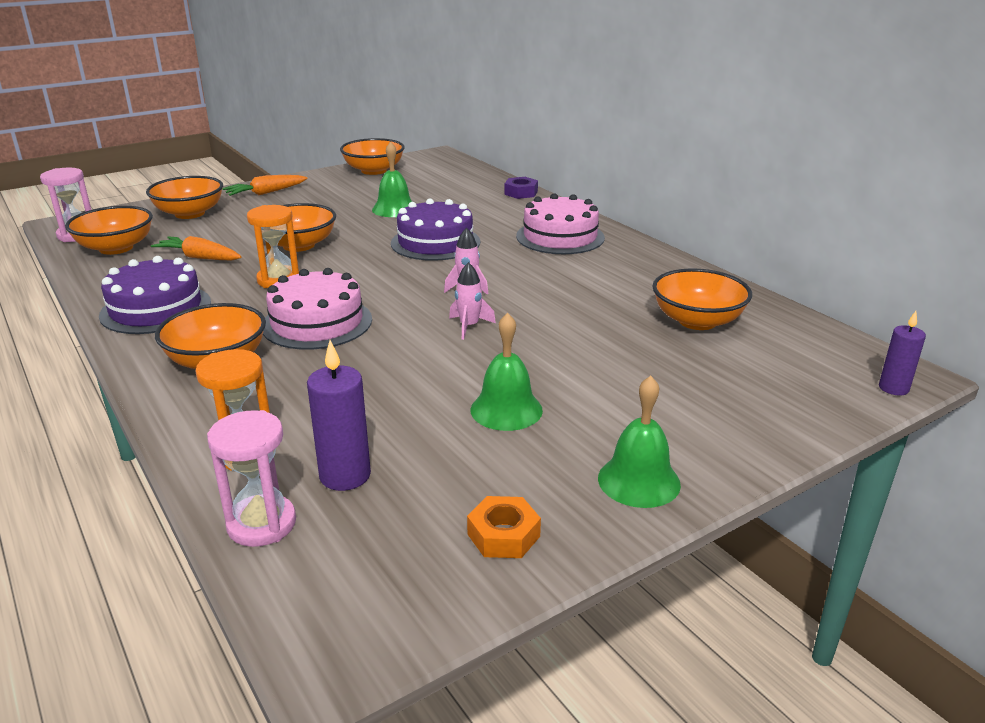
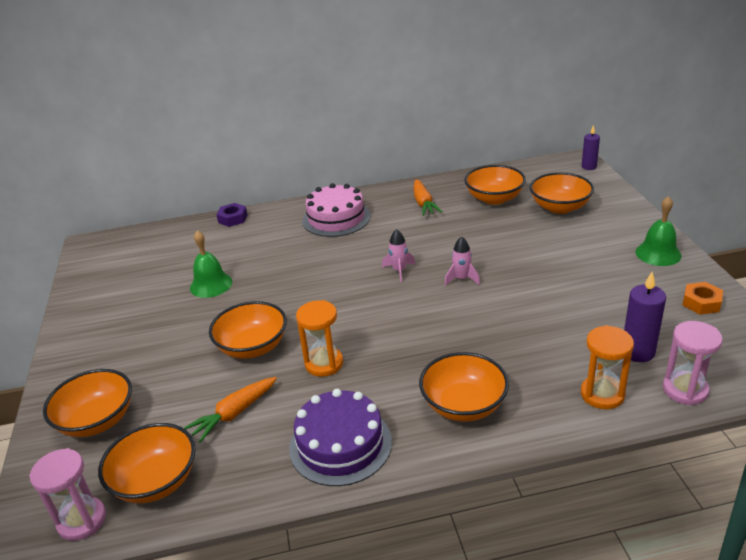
camera: 65 degrees left, 5 degrees up
orange carrot [223,175,307,196] -> orange carrot moved to [414,179,442,216]
pink cake [263,268,372,350] -> none
orange bowl [340,138,405,175] -> orange bowl moved to [530,172,594,214]
purple cake [391,198,480,261] -> none
green bell [471,313,543,431] -> none

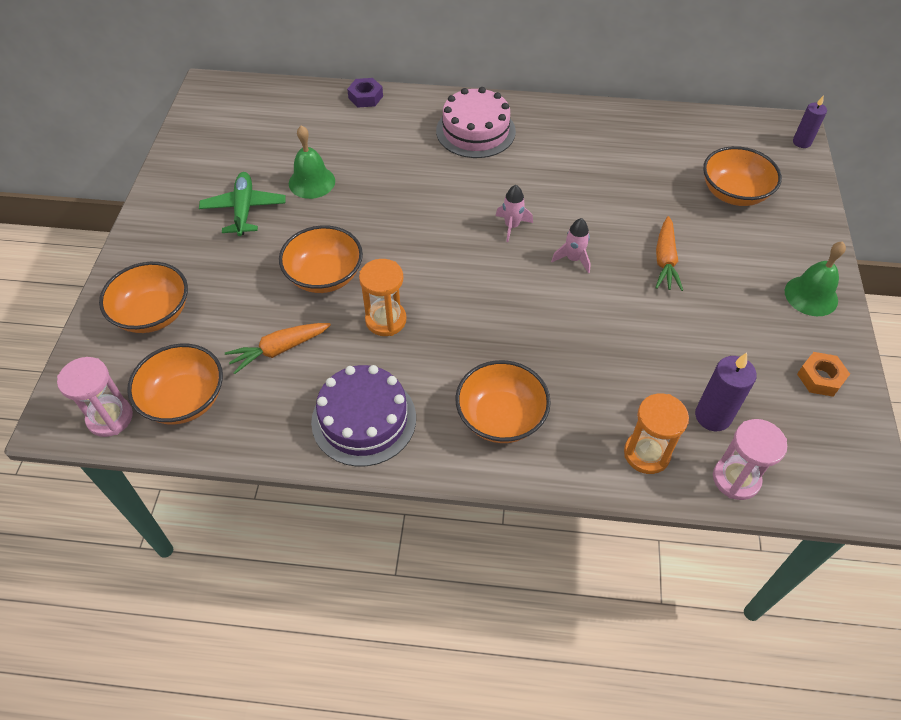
camera: 15 degrees right, 20 degrees up
orange carrot [414,179,442,216] -> orange carrot moved to [655,216,683,291]
orange bowl [464,165,526,205] -> none
none -> green plane [199,172,286,236]

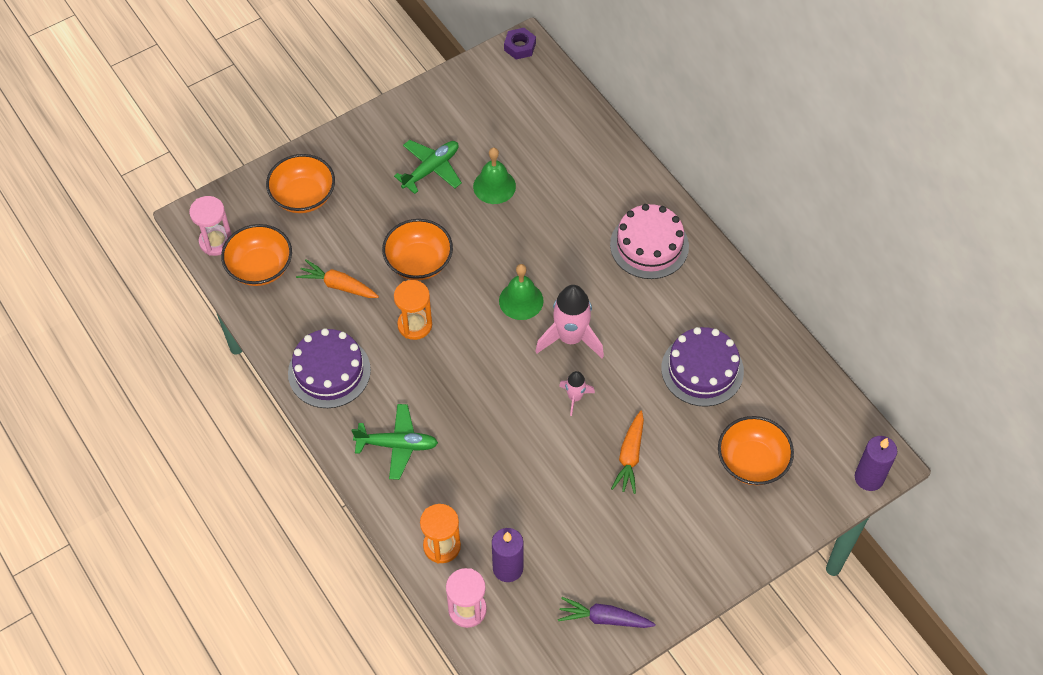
camera: 50 degrees right, 5 degrees up
purple nut [347,78,383,108] -> purple nut moved to [504,28,536,59]
orange bowl [455,360,551,443] -> green plane [352,404,438,480]
pink rocket [496,185,533,242] -> pink rocket [535,285,604,358], size x1.90
orange carrot [655,216,683,291] -> orange carrot turned 45 degrees counterclockwise [611,411,644,494]
green bell [785,242,846,316] -> green bell moved to [499,264,544,320]
purple candle [793,95,827,148] -> purple candle [855,436,897,491], size x1.52
orange nut [797,352,850,397] -> purple carrot [558,597,656,628]
none -> purple cake [661,327,744,407]

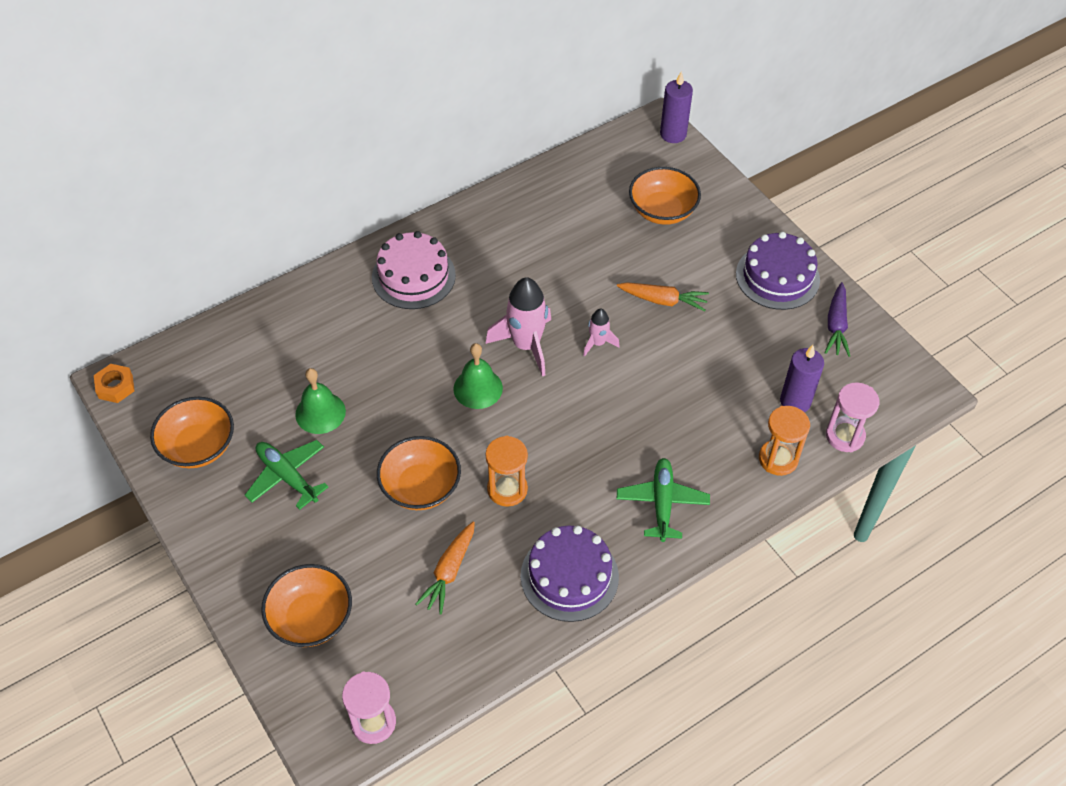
camera: 90 degrees left, 5 degrees down
orange bowl [221,224,292,286] -> orange bowl moved to [150,397,234,468]
purple nut [504,28,536,59] -> orange nut [94,364,135,403]
purple cake [661,327,744,407] -> purple cake moved to [736,232,820,310]

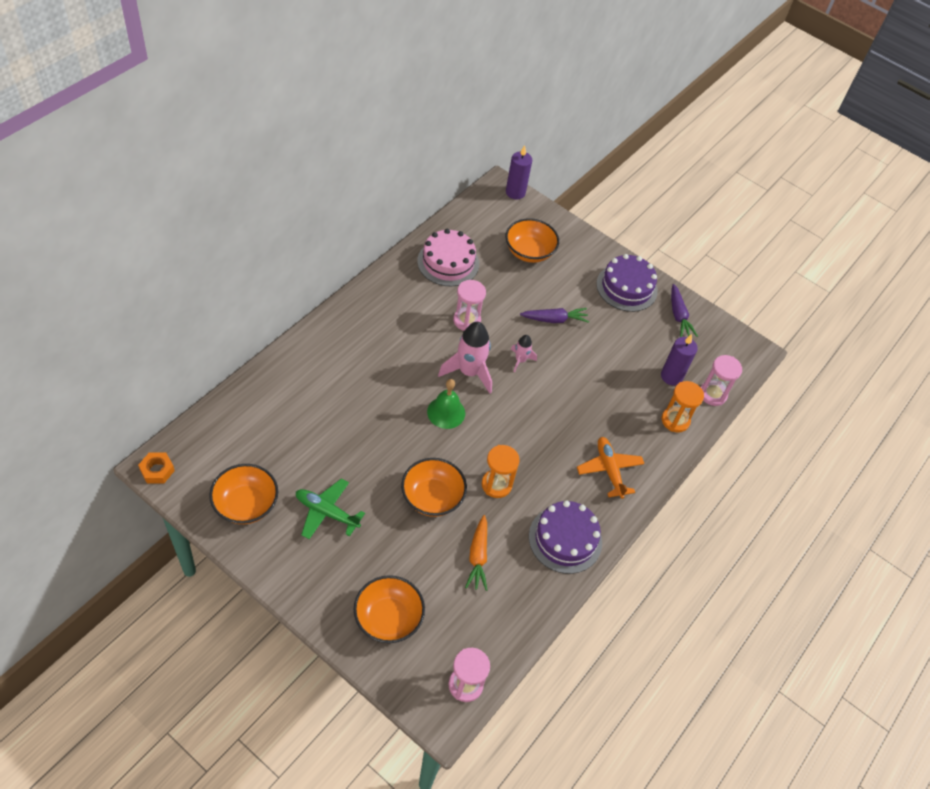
camera: 25 degrees left, 0 degrees up
green bell [295,368,346,434] -> none
pink cake [372,231,456,309] -> pink cake moved to [417,229,479,287]
orange carrot [617,282,709,312] -> purple carrot [520,308,589,323]
green plane [617,458,710,542] -> orange plane [577,437,644,499]
none -> pink hourglass [453,280,486,331]

